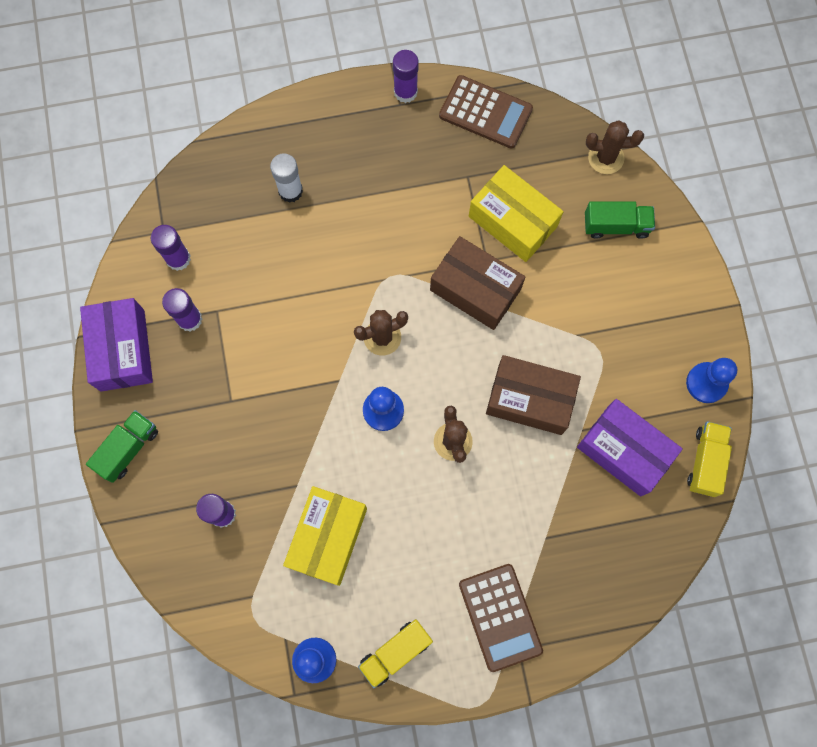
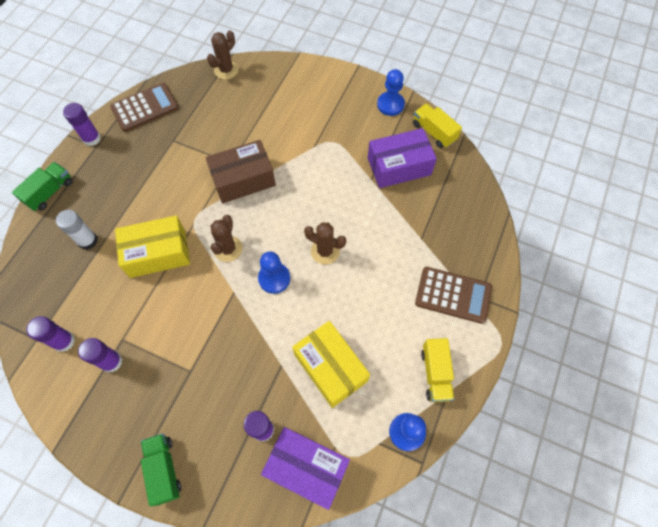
camera: 55 degrees left, 10 degrees down
purple box [80,298,153,392] -> purple box moved to [261,427,350,510]
yellow box [469,165,563,262] -> yellow box moved to [115,215,190,278]
brown box [486,355,581,435] -> none
green truck [585,201,655,239] -> green truck moved to [12,162,73,211]

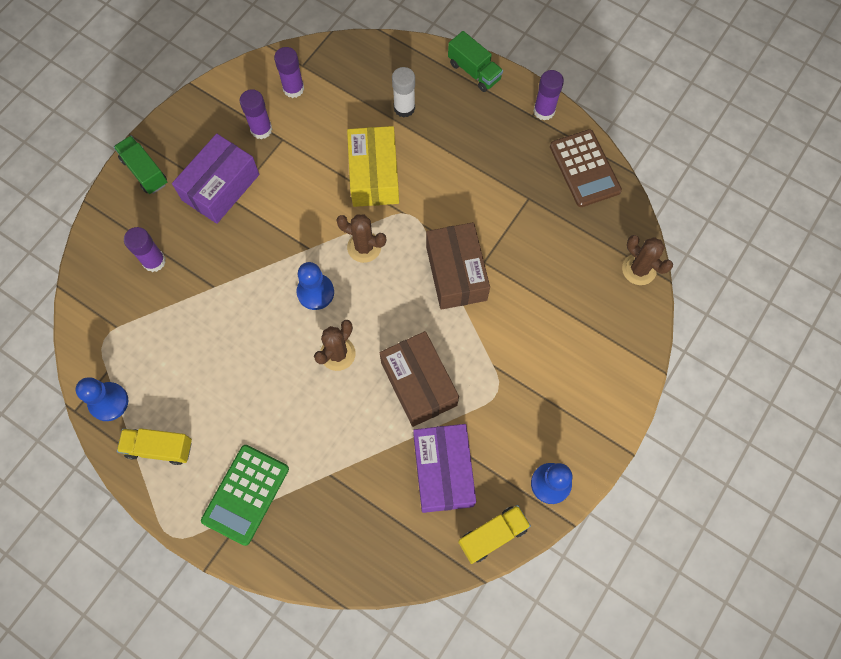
camera: 100 degrees right, 5 degrees up
green truck [141,433,181,506] -> green truck turned 120 degrees counterclockwise [114,136,167,194]
purple box [261,427,350,510] -> purple box moved to [172,134,259,224]
yellow box [292,321,370,408] -> none
brown calculator [415,267,492,324] -> green calculator [201,445,289,546]
none -> brown box [379,331,459,427]

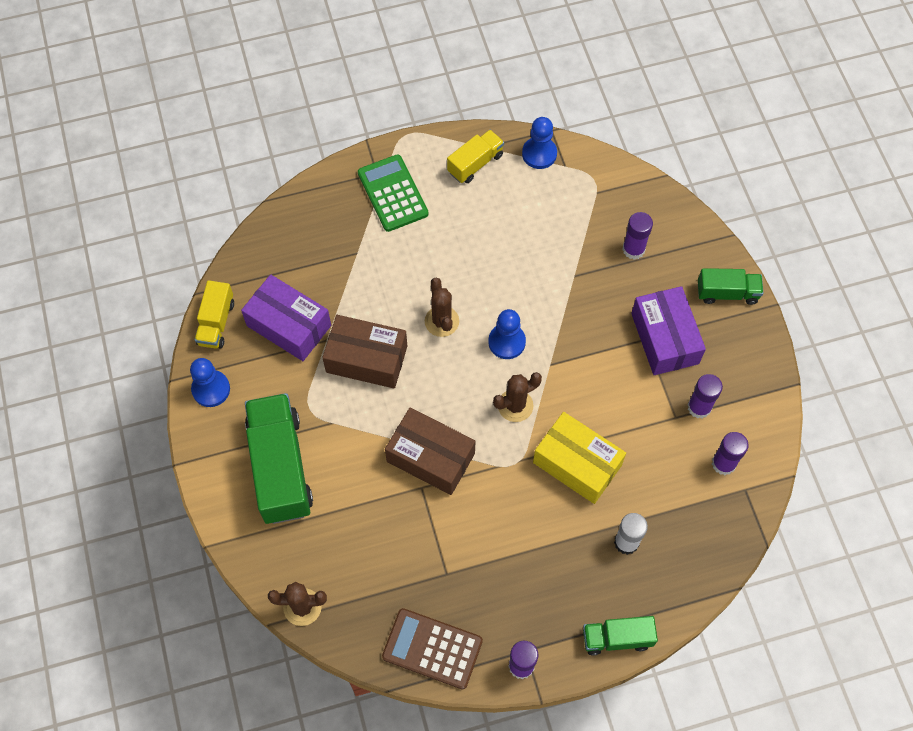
camera: 130 degrees right, 5 degrees down
none -> green truck [245,393,313,524]

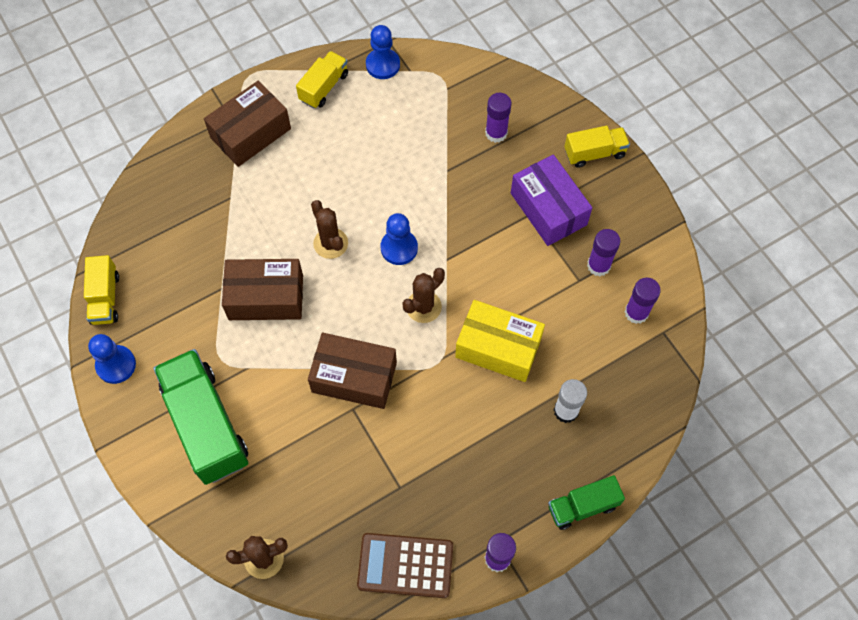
camera: 15 degrees left, 0 degrees up
purple box [241,274,331,361] -> none
green calculator [358,154,429,232] -> brown box [204,81,291,167]
green truck [698,268,763,305] -> yellow truck [564,126,630,168]

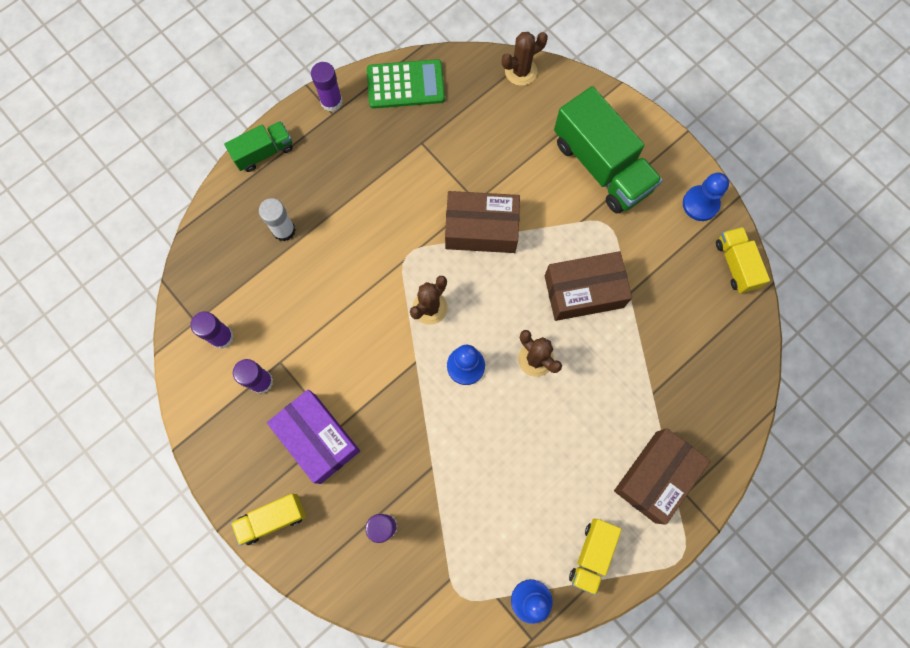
camera: 170 degrees right, 10 degrees up
brown calculator [357,533,453,598] -> green calculator [367,59,445,109]
yellow box [455,300,545,382] -> none

